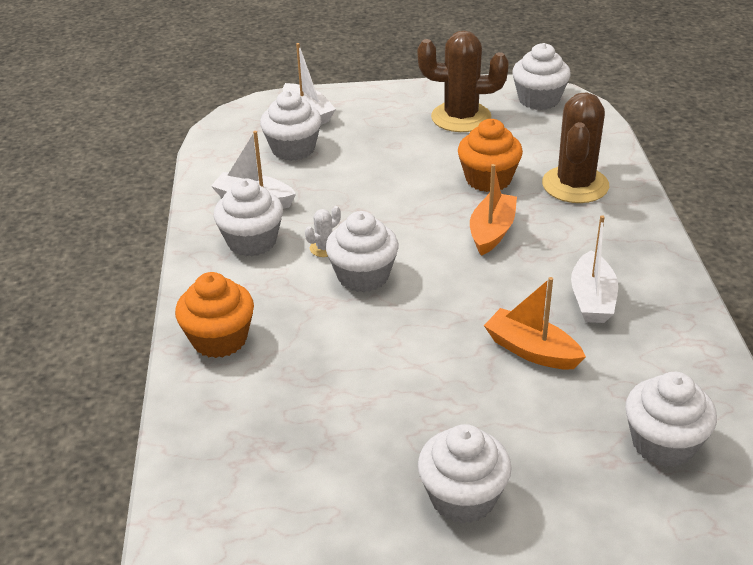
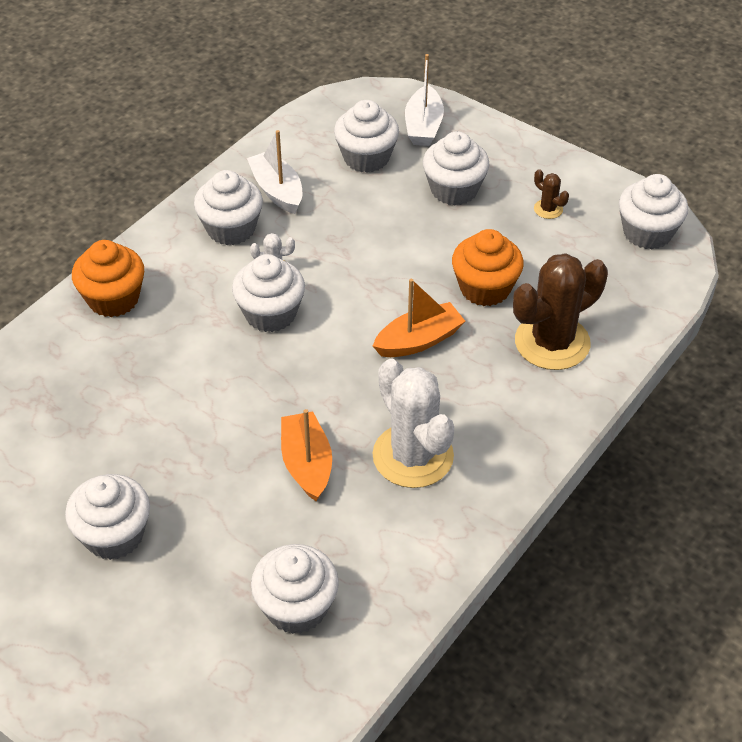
camera: 40 degrees right, 10 degrees up
brown cactus [418,31,509,132] -> brown cactus [534,169,569,219], size x0.42
white boat [571,215,618,323] -> white cactus [372,359,454,488]
none -> white cupcake [423,131,489,205]

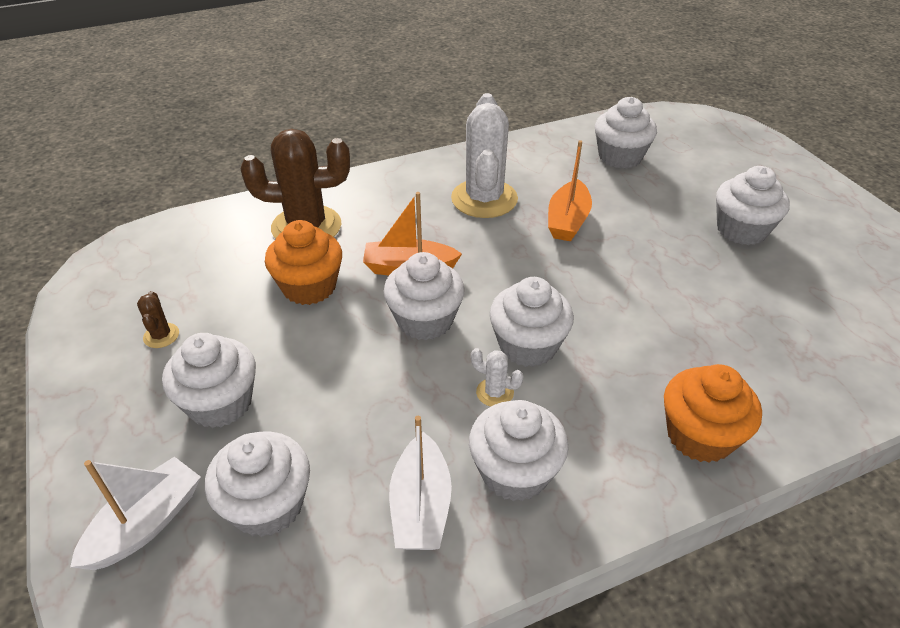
camera: 150 degrees left, 5 degrees down
white cupcake [619,174,688,249] -> white cupcake moved to [383,252,465,340]

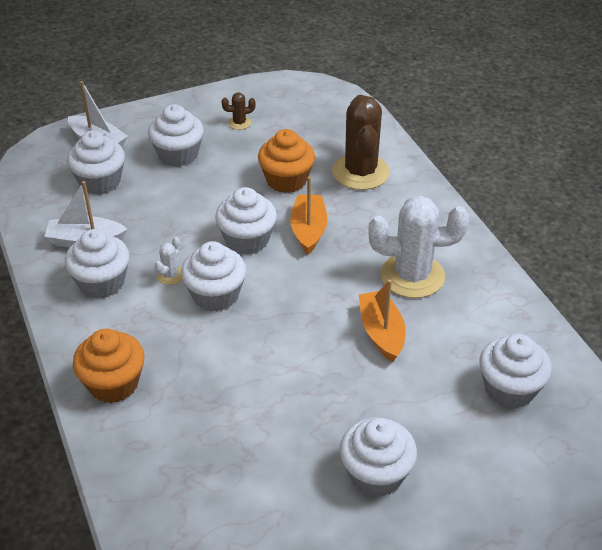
camera: 90 degrees right, 0 degrees up
orange boat [548,140,592,241] -> orange boat turned 60 degrees clockwise [359,279,406,362]

